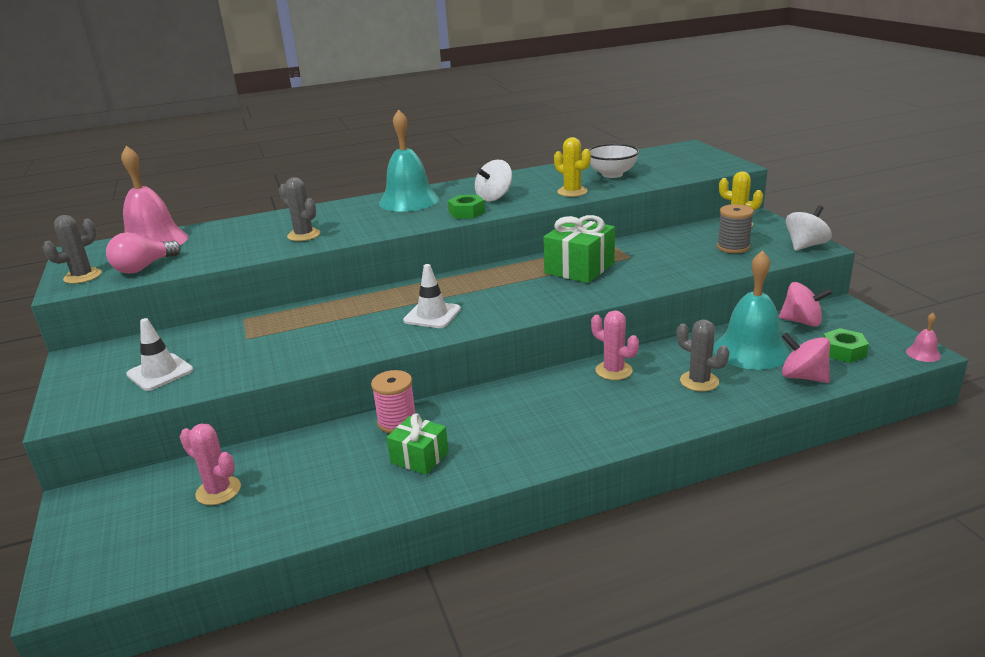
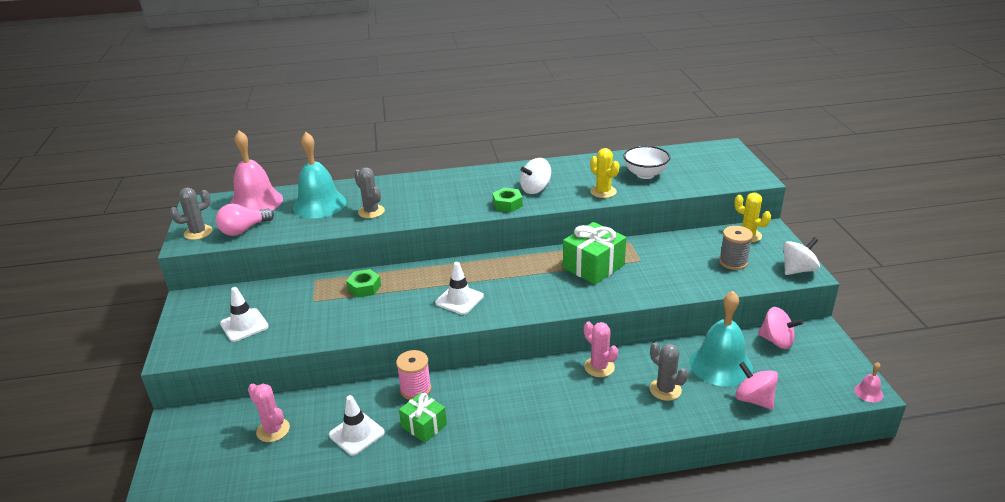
camera: 10 degrees right, 5 degrees up
turquoise bell [379,109,439,212] -> turquoise bell moved to [293,132,346,218]
green nut [823,328,869,363] -> green nut moved to [346,269,381,298]
none -> white traffic cone [329,395,385,456]

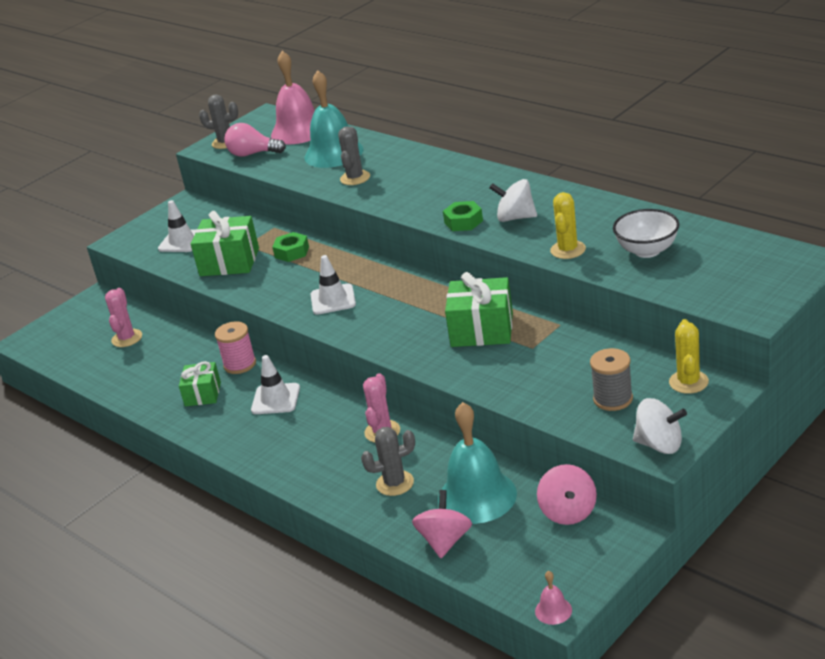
camera: 55 degrees right, 0 degrees up
white traffic cone [329,395,385,456] -> white traffic cone moved to [251,355,300,414]
grey cactus [650,342,688,401] -> grey cactus turned 60 degrees clockwise [361,427,415,496]
none -> green gift [191,211,259,276]

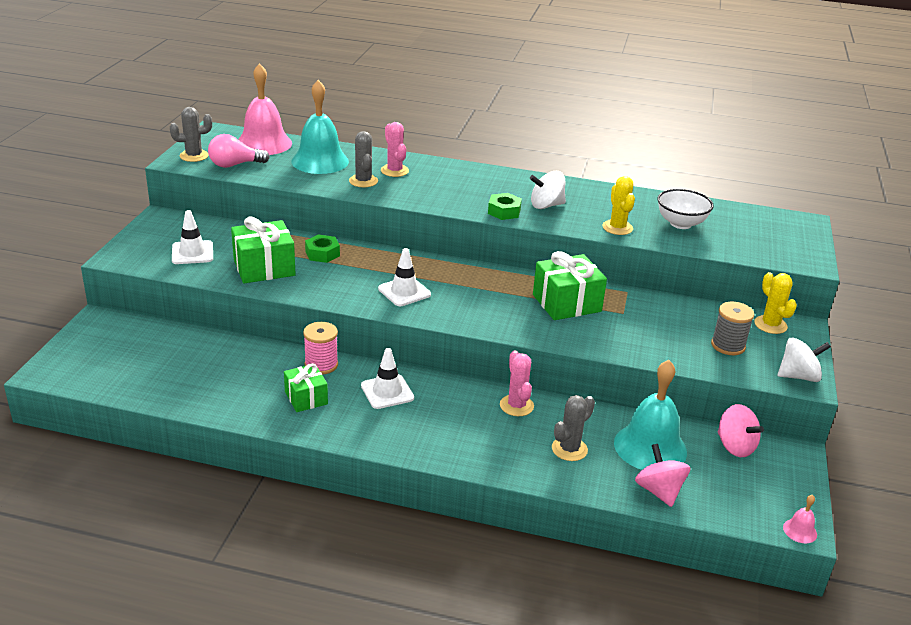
camera: 35 degrees left, 0 degrees up
pink cactus [105,288,142,347] -> pink cactus moved to [381,122,409,177]

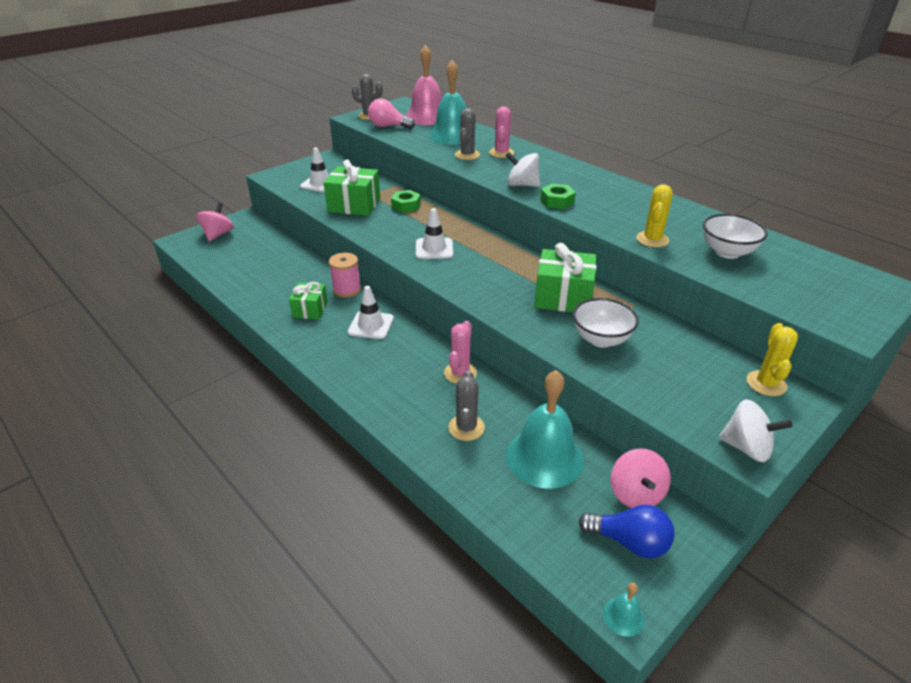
camera: 35 degrees right, 5 degrees up
white spinning top [530,171,566,209] -> white spinning top moved to [505,152,540,187]
grey cactus [552,395,595,461] -> grey cactus turned 75 degrees counterclockwise [448,371,485,441]
pink spinning top [635,444,691,507] -> pink spinning top moved to [196,203,234,241]
grey spool [711,302,754,355] -> none
pink bell [783,495,817,543] -> turquoise bell [603,583,644,637]
none -> white bowl [573,298,639,348]
none -> blue light bulb [578,505,675,559]

